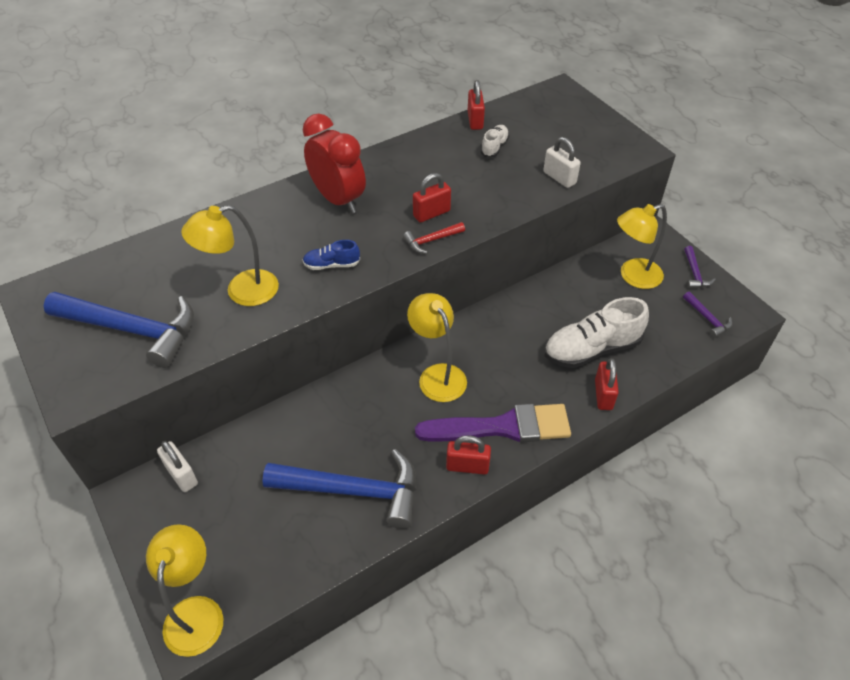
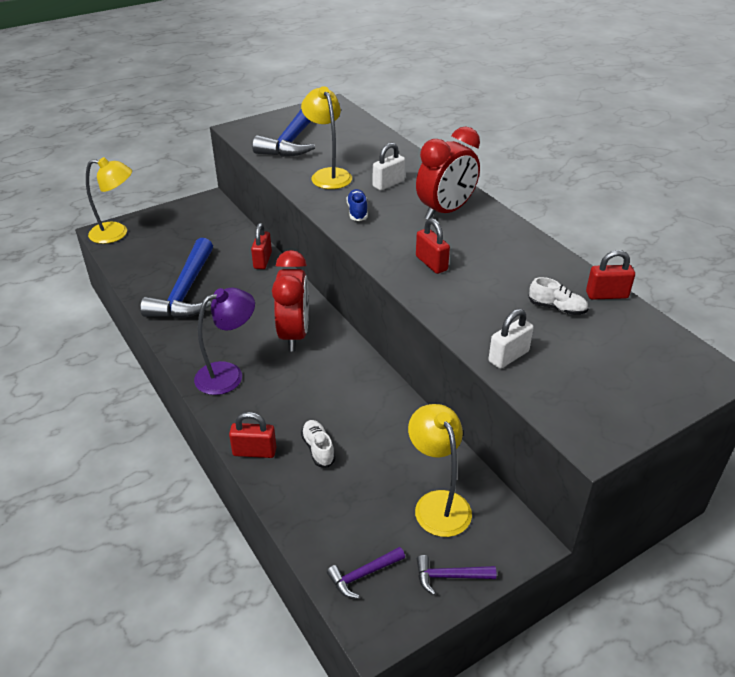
camera: 90 degrees right, 10 degrees down
white padlock [157,441,198,492] -> white padlock moved to [373,143,405,191]
red hammer [403,222,465,254] -> none
yellow lamp [407,293,467,402] -> red clock [272,250,309,352]
purple brush [415,404,571,442] -> purple lamp [194,287,255,395]
red padlock [446,435,491,475] -> red padlock moved to [251,223,272,269]
white shoe [544,297,649,368] -> white shoe [301,420,335,468], size x0.50

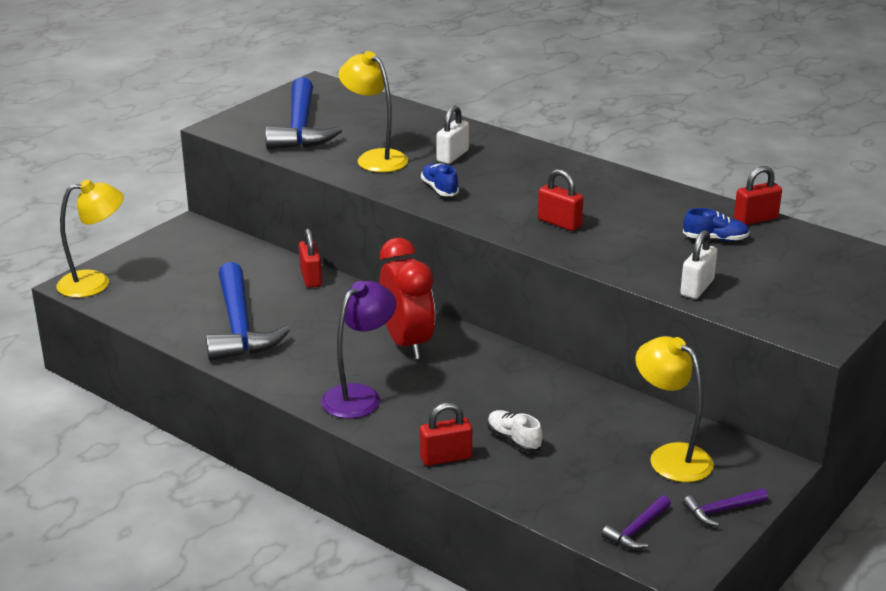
camera: 20 degrees left, 10 degrees down
red clock [416,127,480,219] -> none
white shoe [529,277,588,315] -> blue shoe [683,208,749,241]

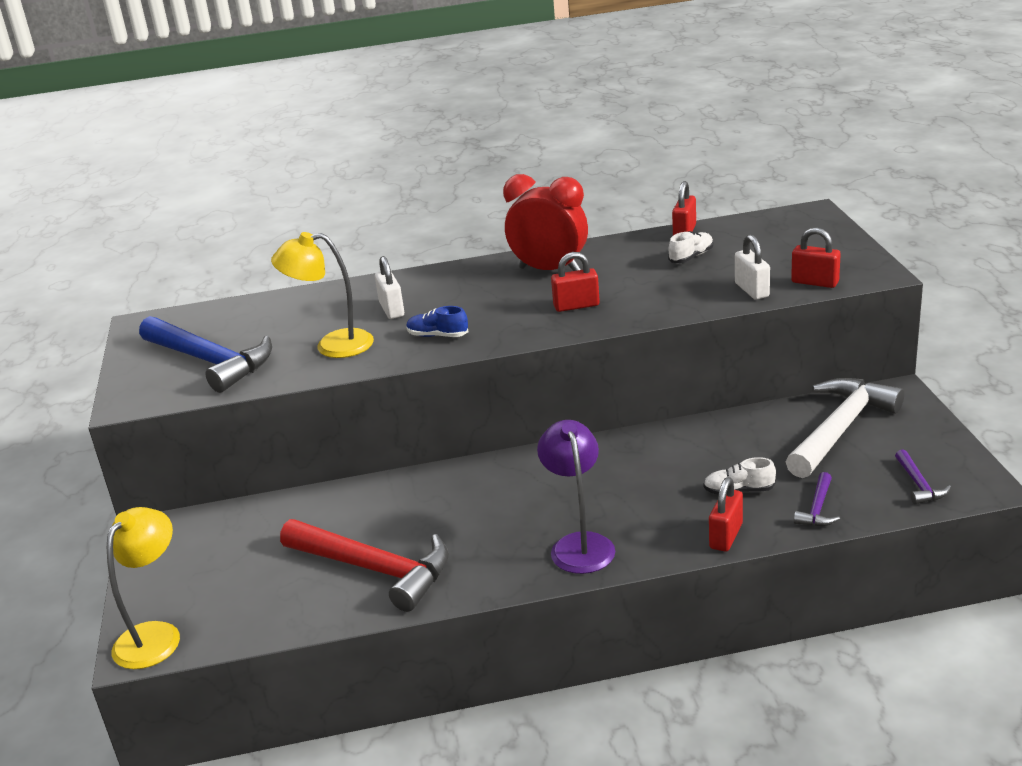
camera: 45 degrees left, 0 degrees up
blue hammer [206,262,290,361] -> red hammer [280,519,449,612]
red padlock [299,228,322,288] -> red padlock moved to [791,228,841,288]
red clock [379,238,435,359] -> red clock moved to [503,174,588,271]
yellow lamp [635,336,714,482] -> white hammer [786,378,904,478]
blue shoe [683,208,749,241] -> white shoe [668,231,713,263]
purple hammer [683,488,768,526] -> purple hammer moved to [794,472,840,526]

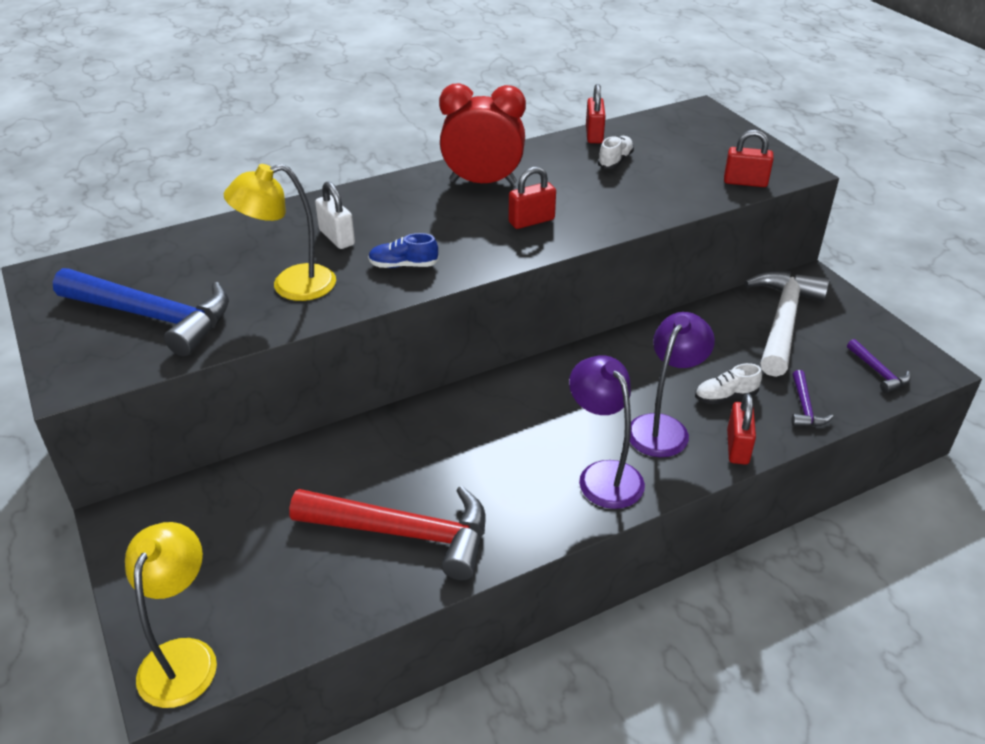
camera: 20 degrees left, 10 degrees up
white padlock [735,235,770,300] -> none
none -> purple lamp [630,312,715,457]

